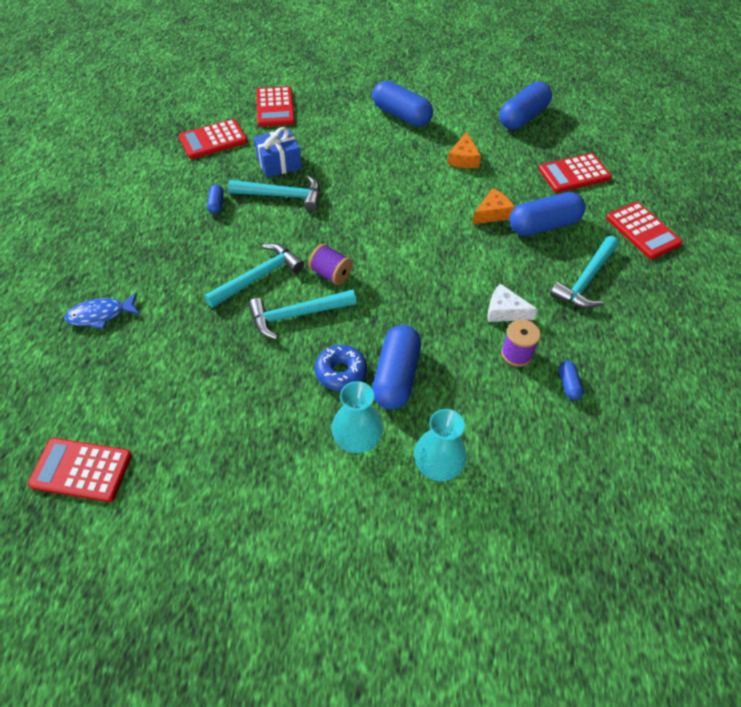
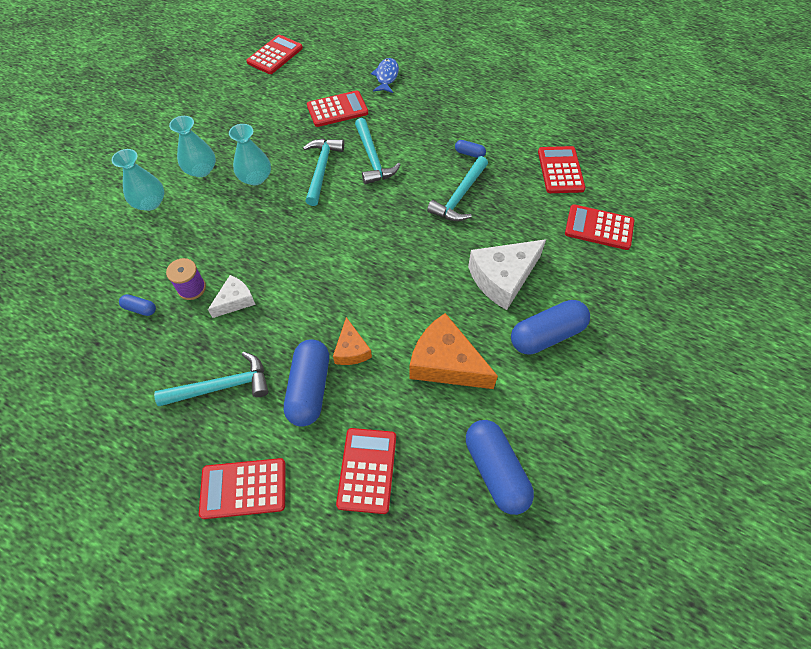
camera: 115 degrees right, 5 degrees up
blue gift [254,127,302,177] -> none
purple spool [308,244,353,285] -> none
blue donut [315,345,367,391] -> turquoise vase [229,124,271,185]
blue capsule [372,325,421,410] -> none
orange cheese [447,132,481,168] -> orange cheese [409,313,498,389], size x1.80
turquoise hammer [550,236,619,308] -> turquoise hammer turned 105 degrees clockwise [154,352,268,406]
none -> red calculator [307,90,368,127]
none -> white cheese [468,239,546,310]

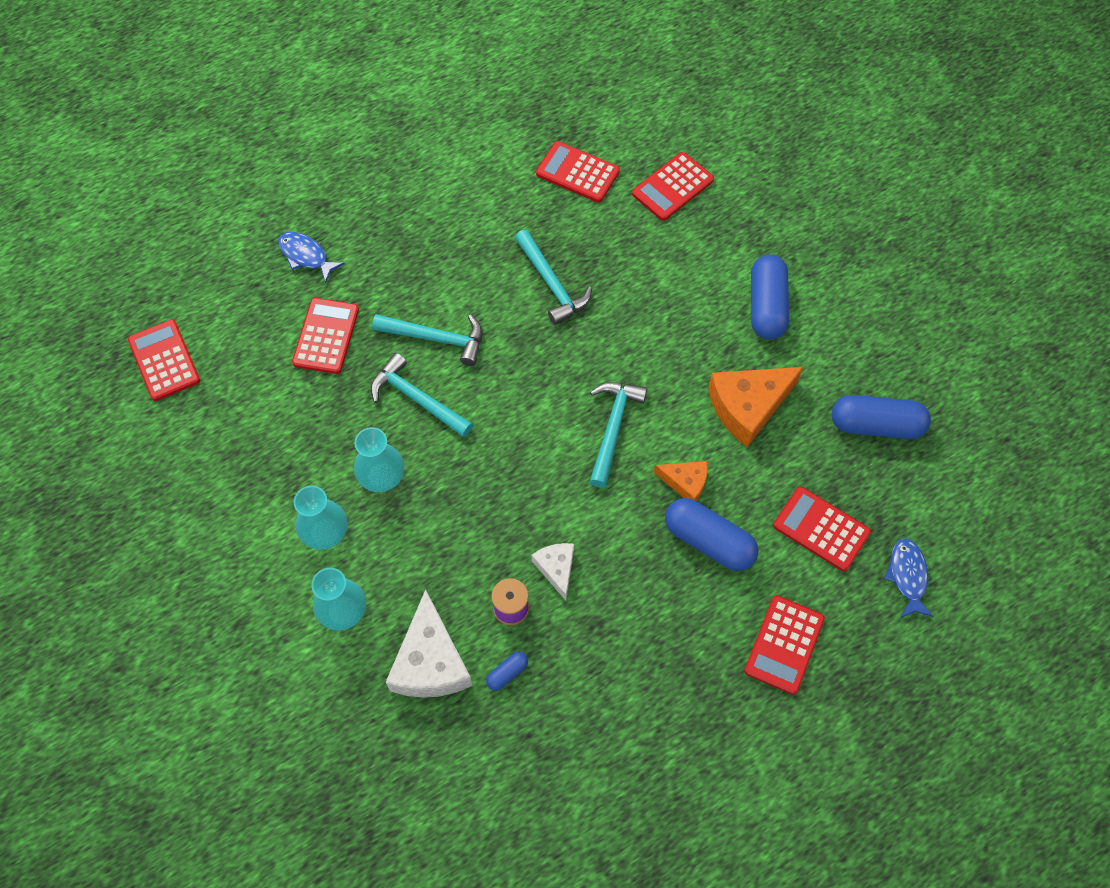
camera: 60 degrees left, 5 degrees up
turquoise hammer [154,352,268,406] -> turquoise hammer moved to [590,382,647,488]
blue capsule [455,140,486,158] -> none
white cheese [468,239,546,310] -> white cheese moved to [386,589,473,698]
none -> blue fish [884,538,934,618]

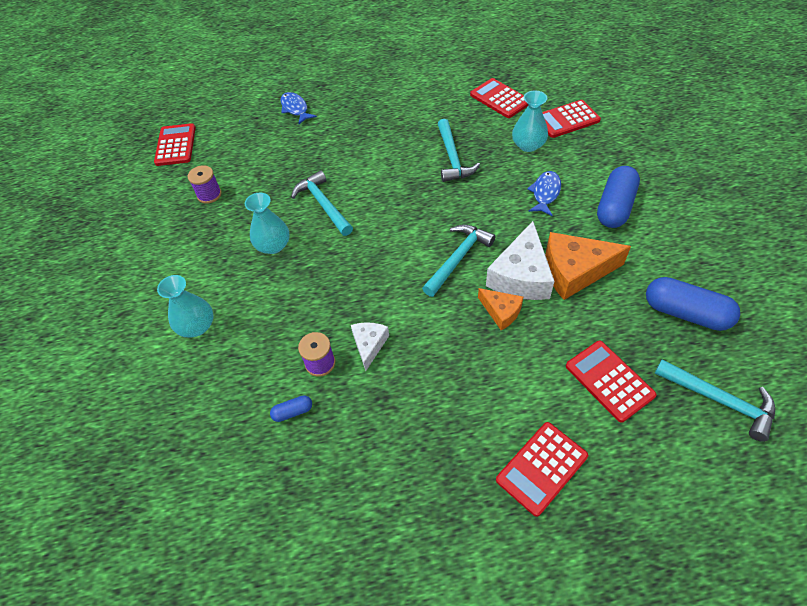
camera: 25 degrees right, 10 degrees down
red calculator [292,298,359,374] -> none
turquoise vase [294,486,347,550] -> turquoise vase moved to [512,91,548,152]
turquoise hammer [372,314,483,366] -> turquoise hammer moved to [654,359,775,442]
white cheese [386,589,473,698] -> white cheese moved to [486,221,554,300]
blue capsule [665,498,759,571] -> none
blue fish [884,538,934,618] -> blue fish moved to [527,171,561,216]
none -> purple spool [188,165,222,204]

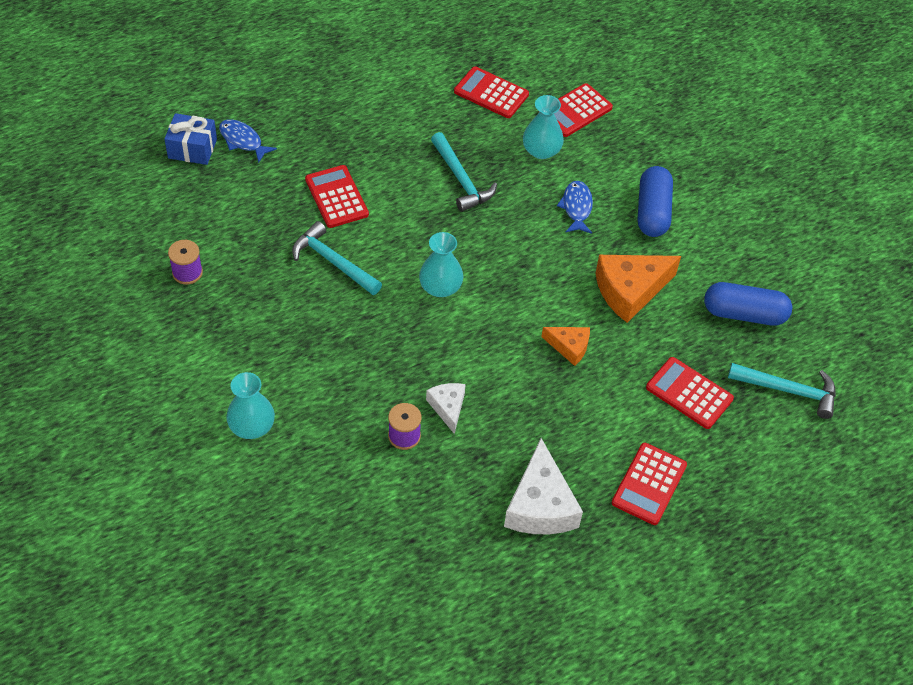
camera: 25 degrees left, 0 degrees up
red calculator [154,123,196,166] -> red calculator moved to [305,165,369,228]
turquoise vase [245,193,290,254] -> turquoise vase moved to [419,232,463,297]
blue capsule [270,395,312,422] -> none
turquoise hammer [422,224,495,297] -> none
white cheese [486,221,554,300] -> white cheese moved to [504,438,583,534]
none -> blue gift [164,113,217,165]

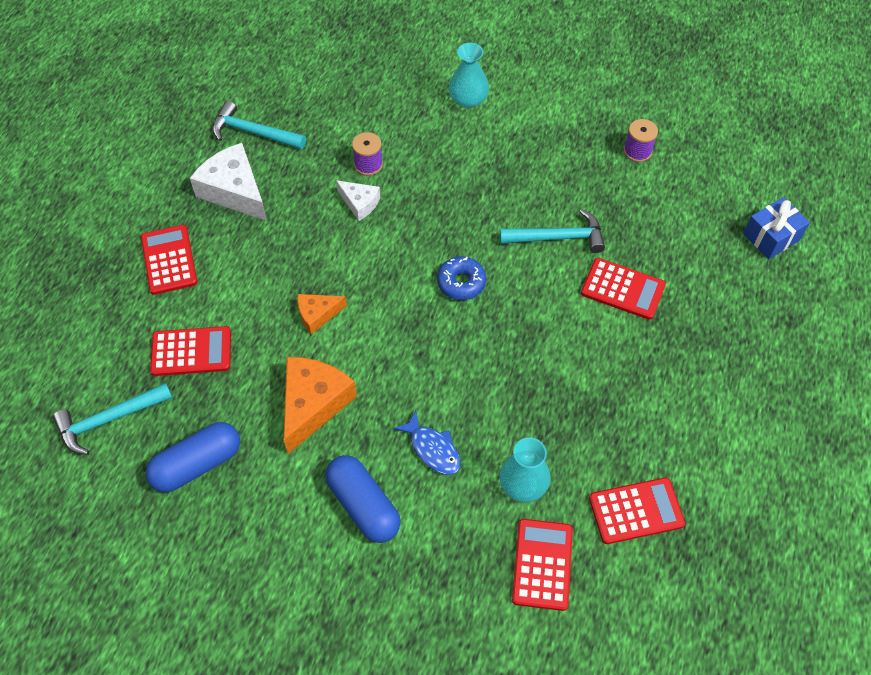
camera: 140 degrees right, 5 degrees up
blue fish [219,119,277,163] -> none
turquoise vase [419,232,463,297] -> blue donut [437,256,486,300]
turquoise hammer [431,132,497,212] -> turquoise hammer moved to [212,101,306,149]

